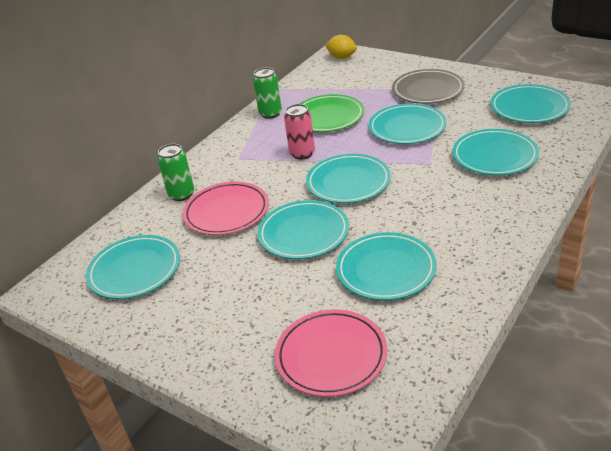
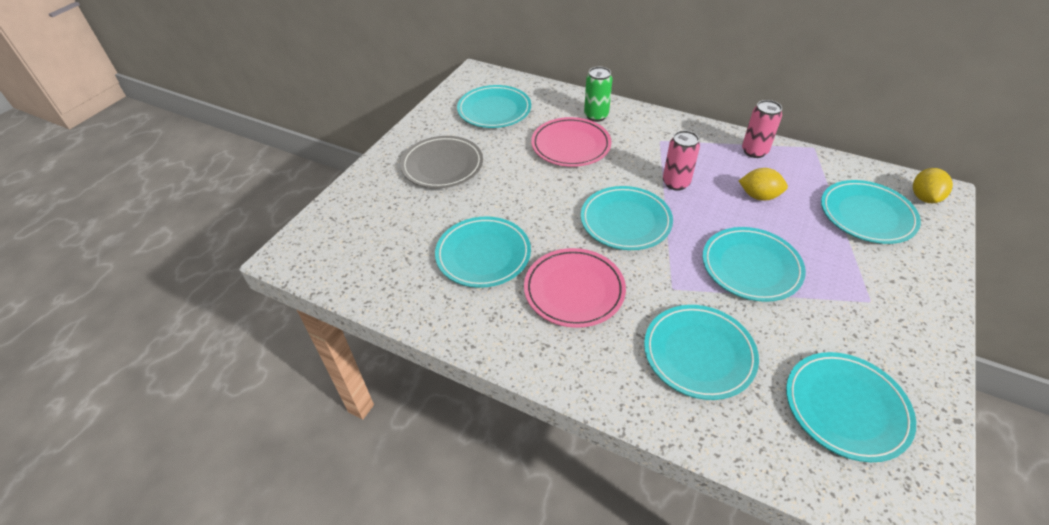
camera: 80 degrees right, 10 degrees up
green can [253,67,282,119] -> pink can [742,100,782,158]
turquoise plate [258,200,349,259] -> turquoise plate moved to [821,180,921,244]
pink plate [275,309,387,397] -> pink plate moved to [524,248,626,328]
green plate [299,94,364,132] -> yellow lemon [739,168,788,201]
grey plate [392,69,465,104] -> grey plate moved to [400,136,483,188]

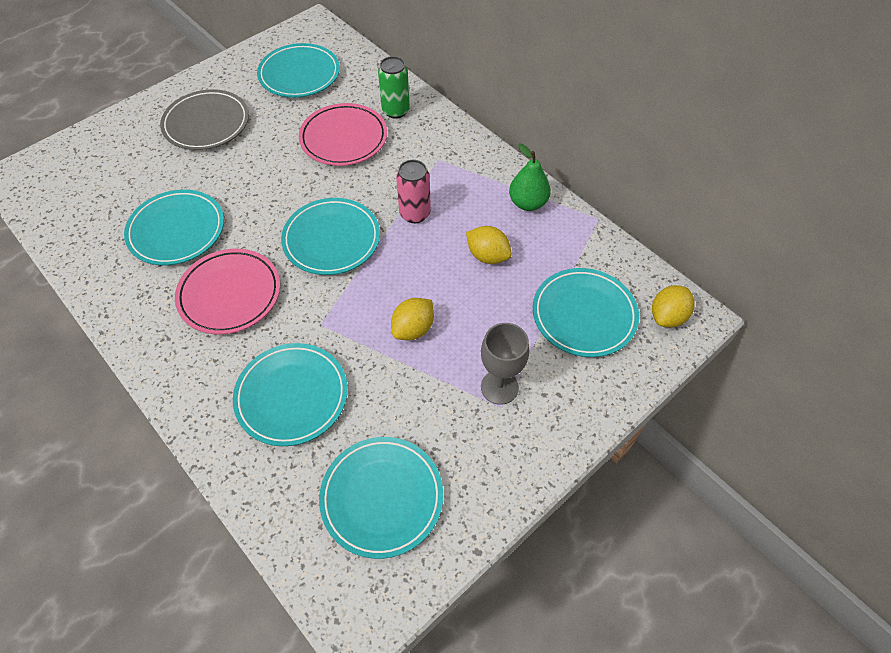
camera: 20 degrees right, 10 degrees up
turquoise plate [702,227,806,302] -> yellow lemon [391,298,434,340]
pink can [742,100,782,158] -> green pear [509,144,551,211]
none -> grey goblet [481,323,529,405]

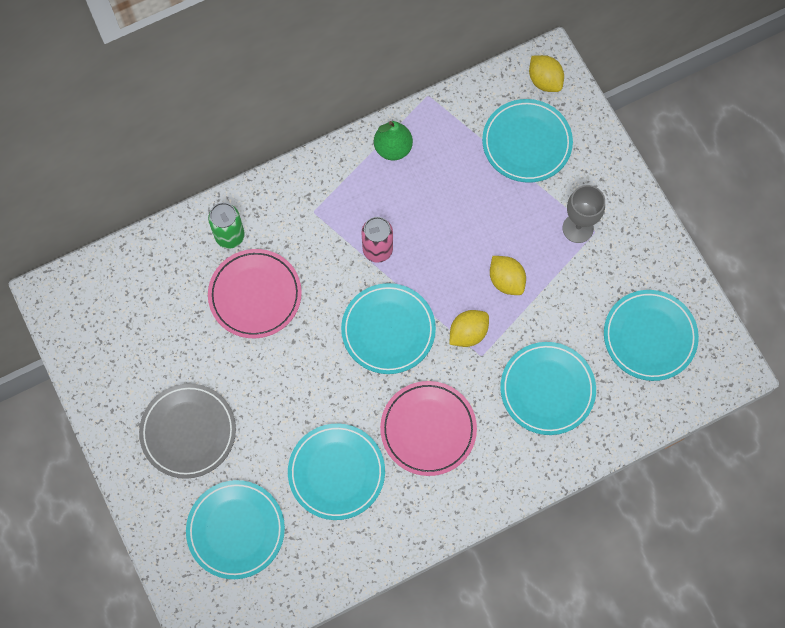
camera: 75 degrees left, 15 degrees up
turquoise plate [257,43,340,98] -> turquoise plate moved to [186,480,285,579]
yellow lemon [466,226,512,264] -> yellow lemon moved to [450,310,489,347]

